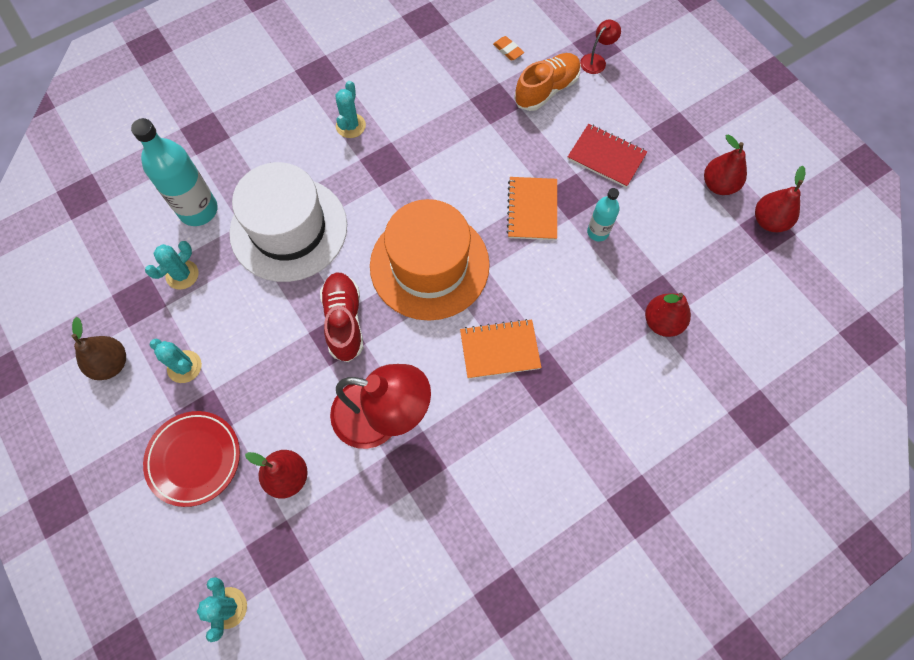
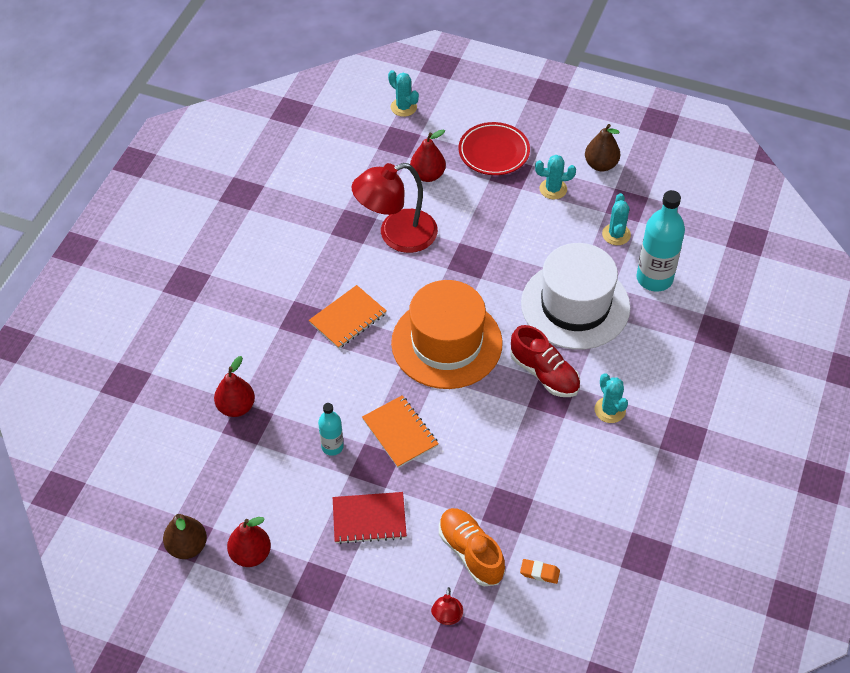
camera: 145 degrees right, 15 degrees down
red shoe [320,272,363,362] -> red shoe moved to [510,325,580,397]
orange shoe [514,53,581,111] -> orange shoe turned 135 degrees clockwise [439,508,505,586]
red pear [755,166,806,232] -> brown pear [163,514,207,559]

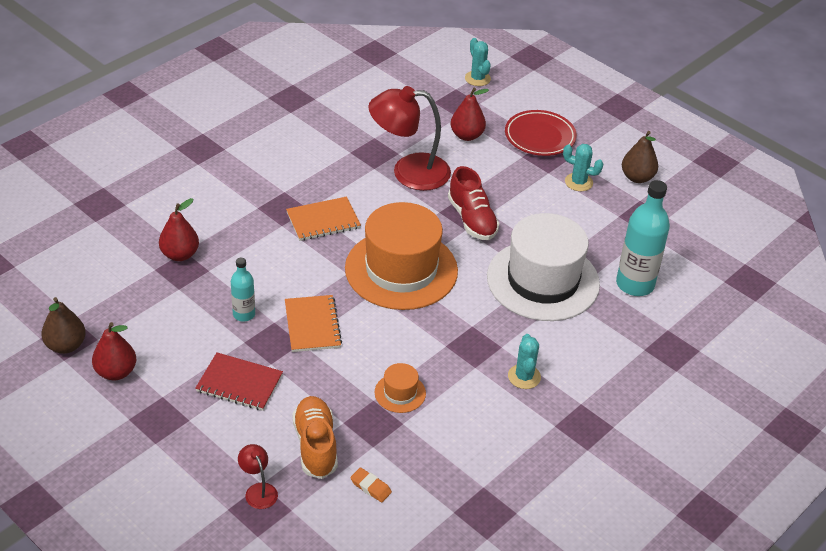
camera: 20 degrees right, 10 degrees down
red lamp [431,587,463,625] -> red lamp turned 120 degrees clockwise [238,444,278,509]
red shoe [510,325,580,397] -> red shoe moved to [448,166,499,240]
turquoise cactus [602,193,631,245] -> none
none -> orange hat [375,363,426,413]

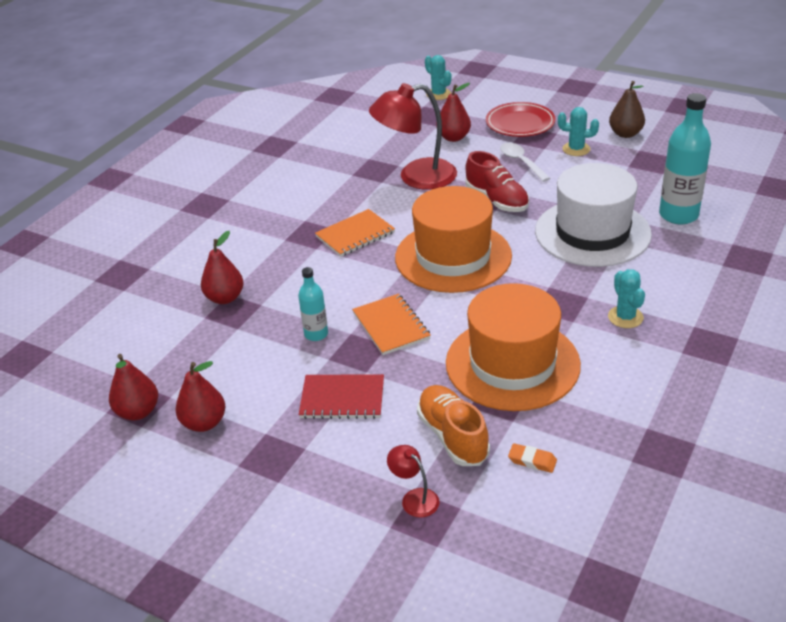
camera: 10 degrees left, 5 degrees down
brown pear [42,297,86,354] -> red pear [109,354,158,420]
orange hat [375,363,426,413] -> orange hat [446,283,581,411], size x2.40
none -> white spoon [500,143,550,182]

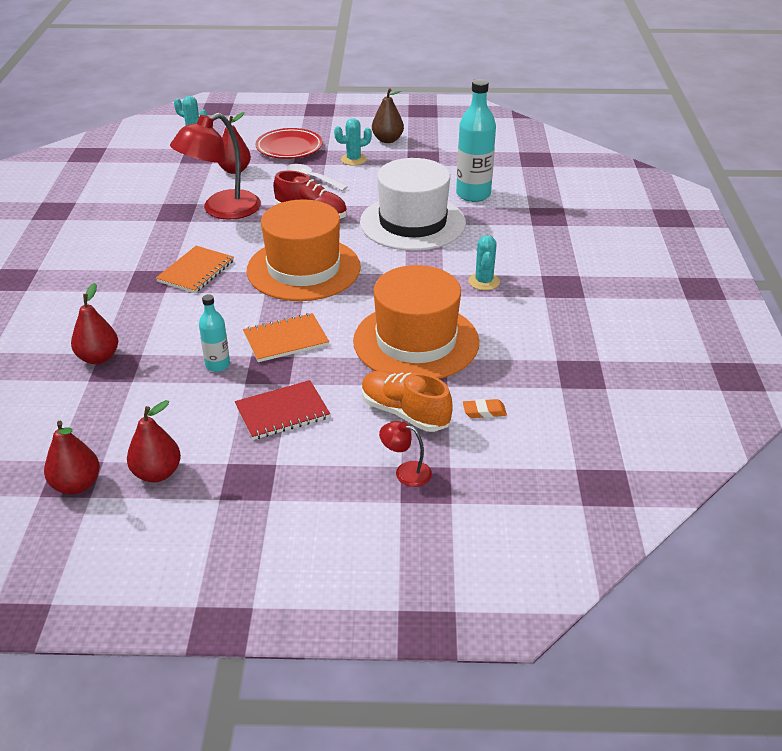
camera: 30 degrees left, 0 degrees up
orange notebook [352,294,431,355] -> orange notebook turned 60 degrees counterclockwise [243,313,329,362]
turquoise cactus [608,269,645,328] -> turquoise cactus turned 45 degrees clockwise [468,235,500,290]

